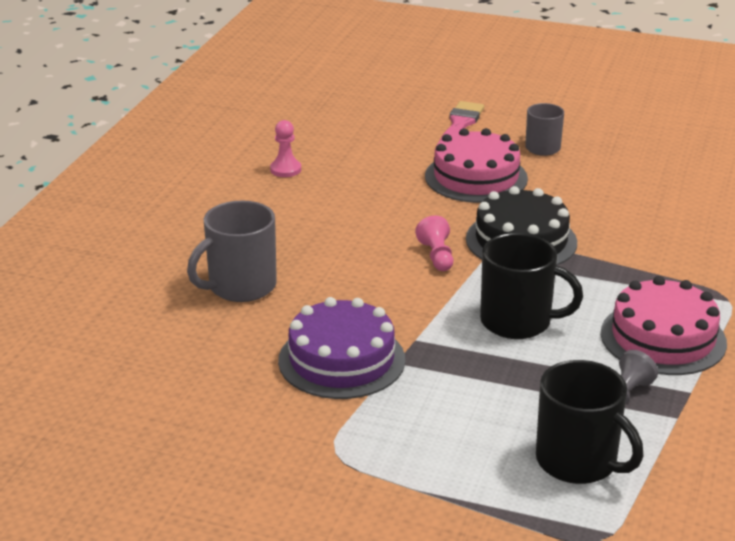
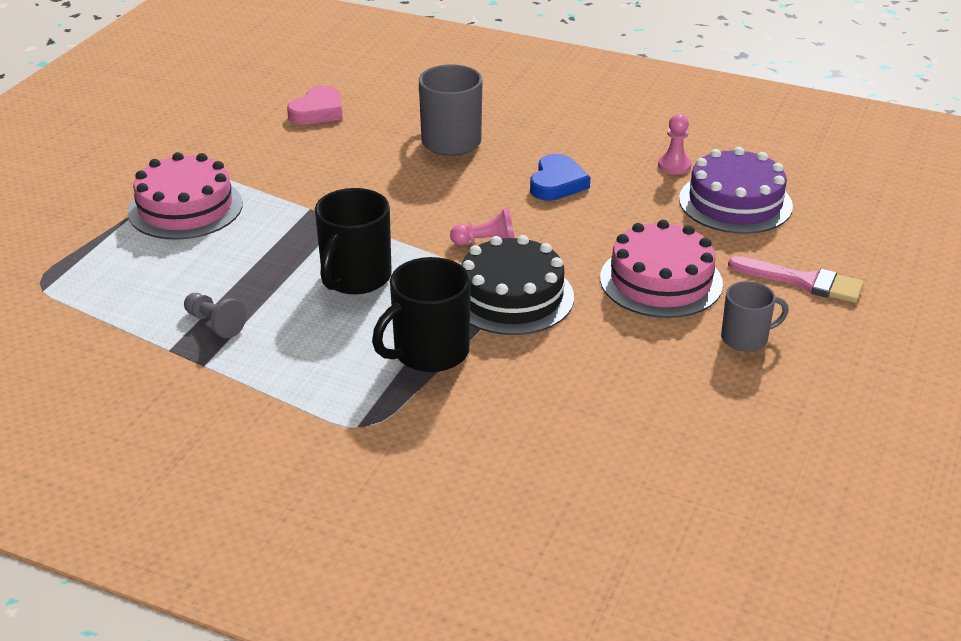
camera: 95 degrees right, 5 degrees up
purple cake [278,297,405,399] -> purple cake moved to [679,147,793,234]
black mug [536,360,643,484] -> black mug moved to [372,257,471,372]
pink cake [601,276,727,375] -> pink cake moved to [128,152,243,240]
none -> pink heart [287,85,343,125]
none -> blue heart [530,154,590,201]

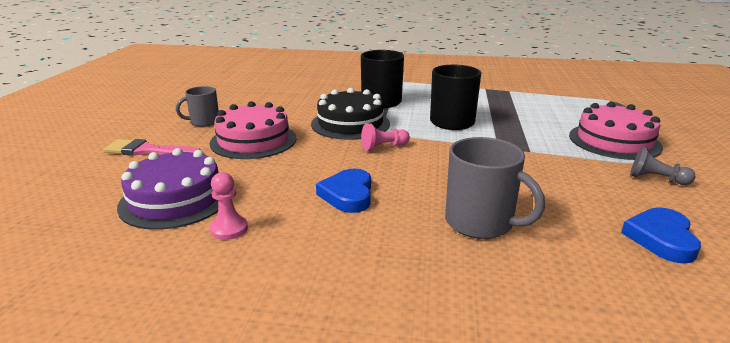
camera: 165 degrees right, 10 degrees down
grey pawn [184,293,246,338] -> grey pawn moved to [630,147,696,185]
pink heart [287,85,343,125] -> blue heart [621,207,701,263]

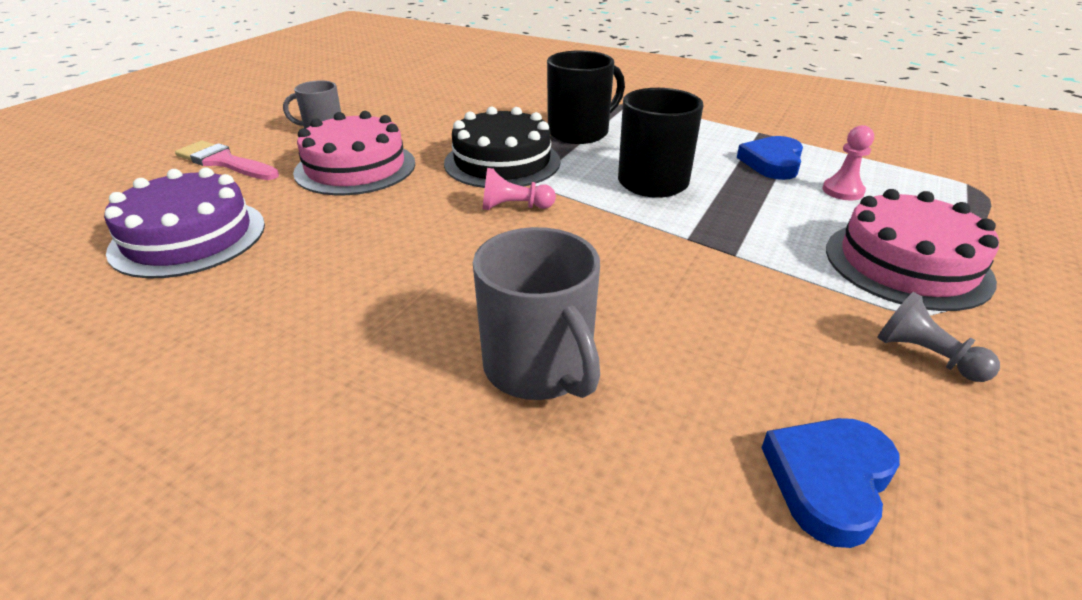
camera: 20 degrees right, 10 degrees up
pink pawn [210,172,248,240] -> pink pawn moved to [822,125,874,200]
blue heart [316,168,371,213] -> blue heart moved to [737,136,803,180]

